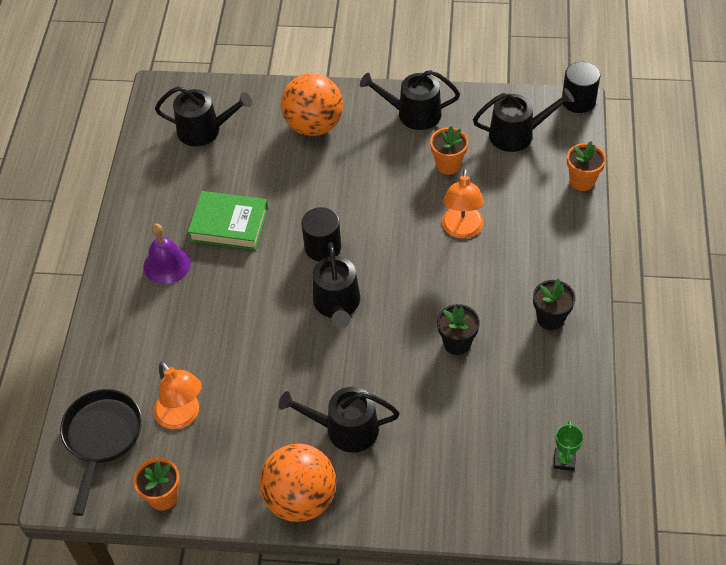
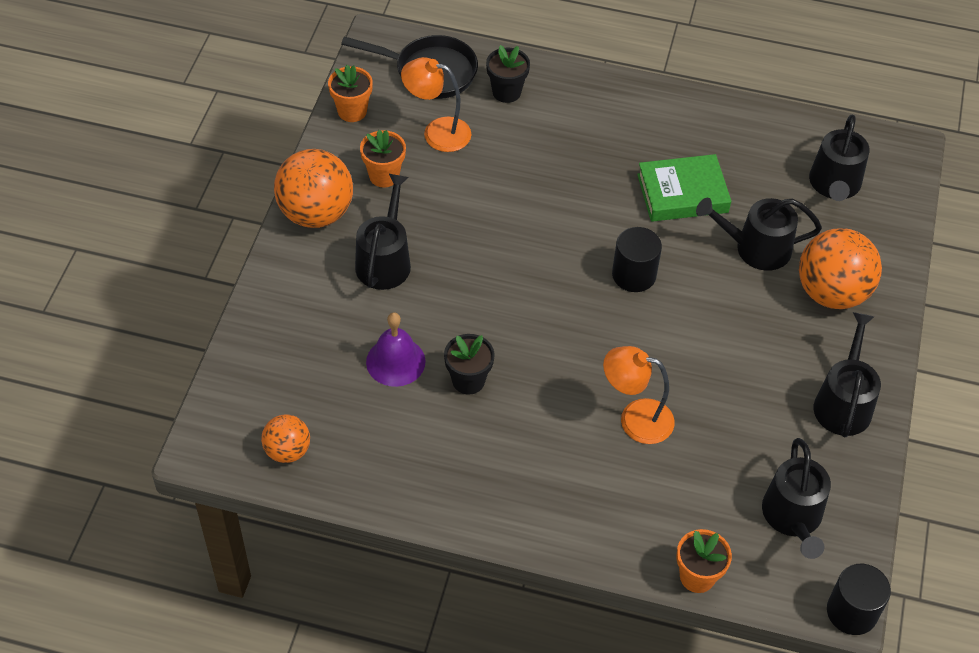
camera: 95 degrees right, 0 degrees up
purple bell [144,224,191,284] -> purple bell moved to [366,312,426,387]
orange lamp [154,361,202,429] -> orange lamp turned 45 degrees clockwise [401,57,472,152]
green book [188,191,268,250] -> green book turned 60 degrees clockwise [637,154,731,222]
black watering can [313,242,360,328] -> black watering can moved to [696,198,822,271]
orange flower pot [430,126,468,175] -> orange flower pot moved to [360,130,406,188]
black flower pot [533,278,575,330] -> black flower pot moved to [486,45,530,103]
green trophy [553,420,583,471] -> orange ball [261,414,310,463]

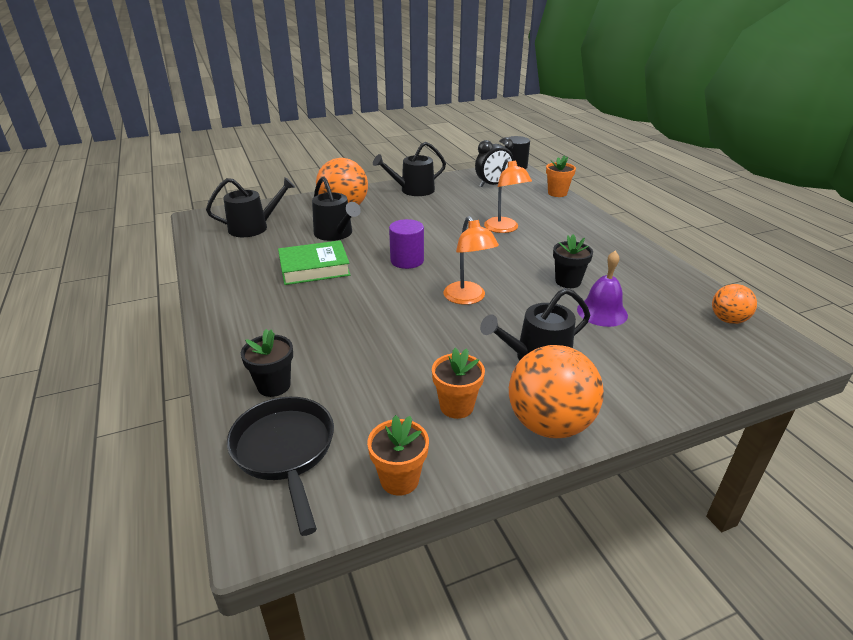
camera: 125 degrees left, 20 degrees down
orange lamp [401,57,472,152] -> orange lamp moved to [444,216,499,305]
black cylinder [612,227,662,292] -> purple cylinder [389,219,424,269]
green book [637,154,731,222] -> green book turned 60 degrees counterclockwise [278,240,351,285]
black watering can [762,438,831,559] -> black clock [475,137,514,187]

